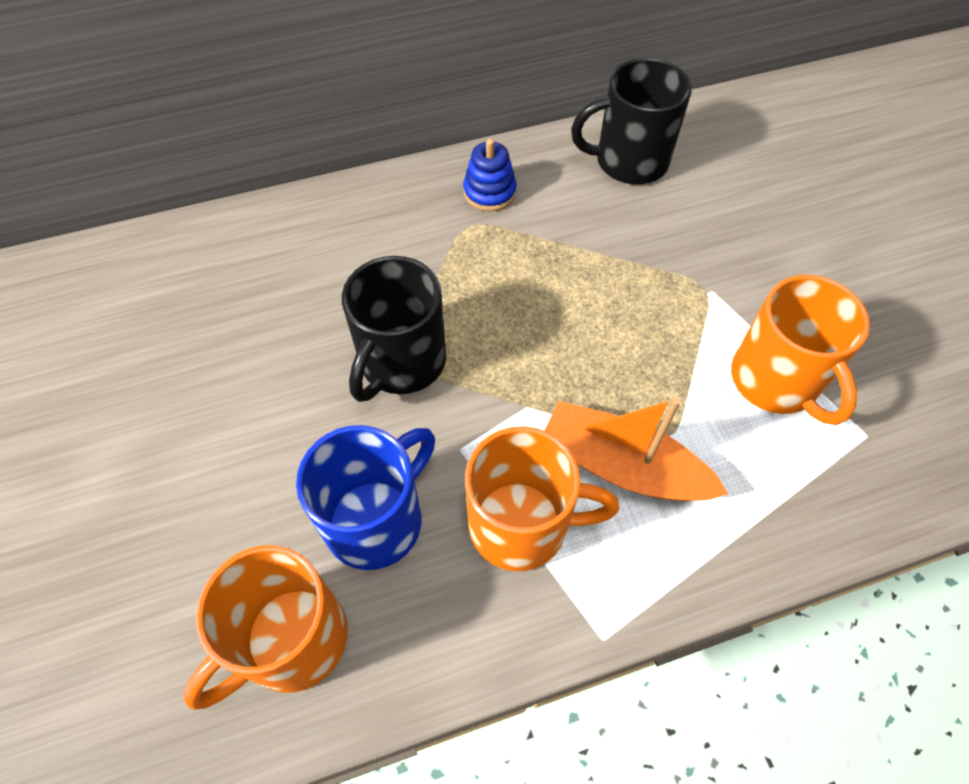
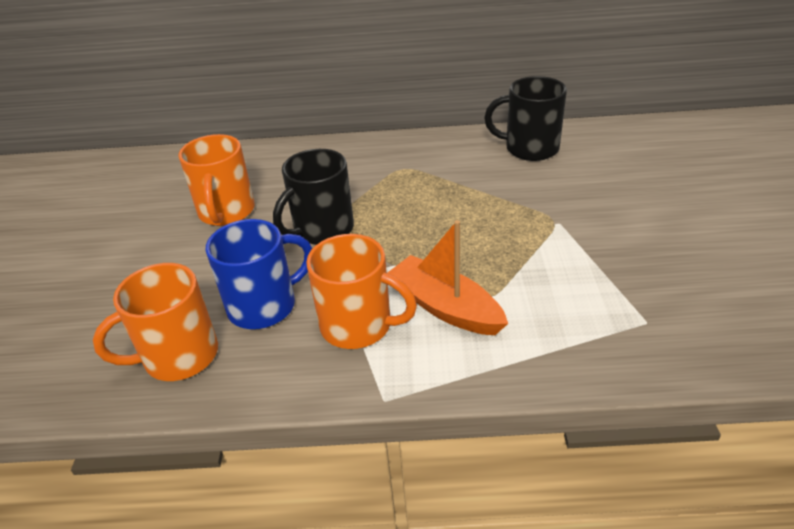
camera: 20 degrees right, 20 degrees down
blue stacking toy [463,139,517,211] -> none
orange mug [731,275,870,425] -> orange mug moved to [178,134,255,226]

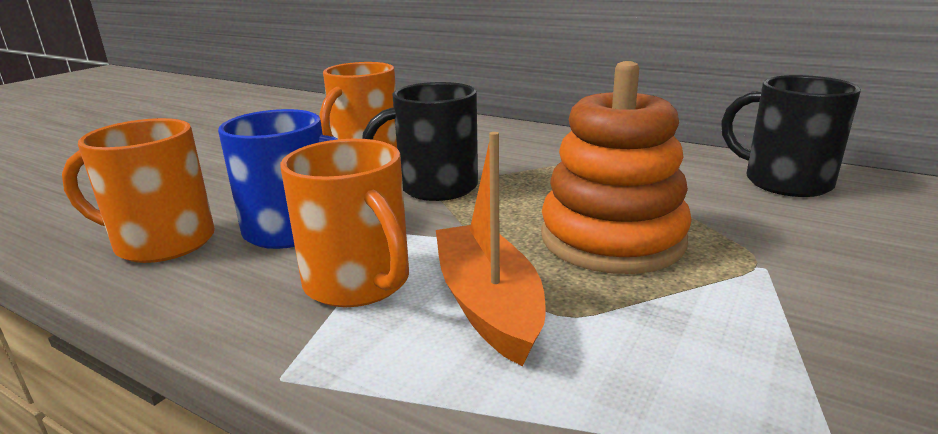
camera: 30 degrees right, 15 degrees down
none -> orange stacking toy [541,61,692,274]

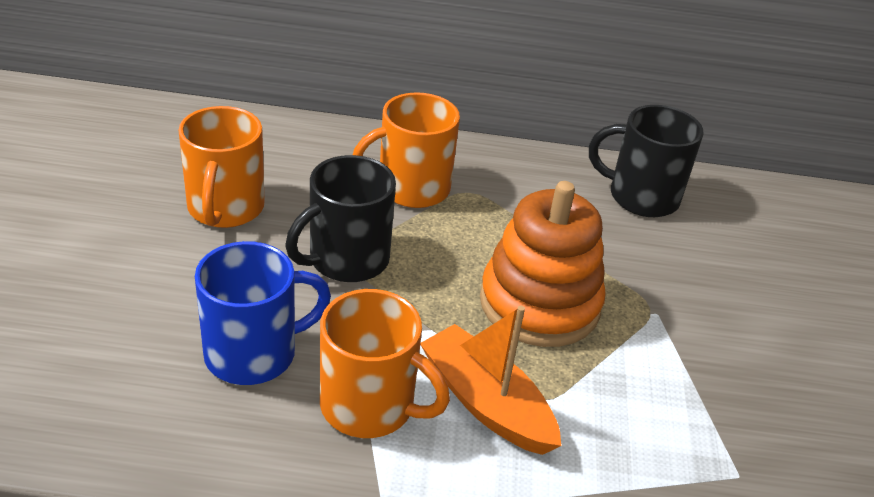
camera: 30 degrees left, 15 degrees up
orange mug [62,118,215,263] -> orange mug moved to [353,92,460,208]

